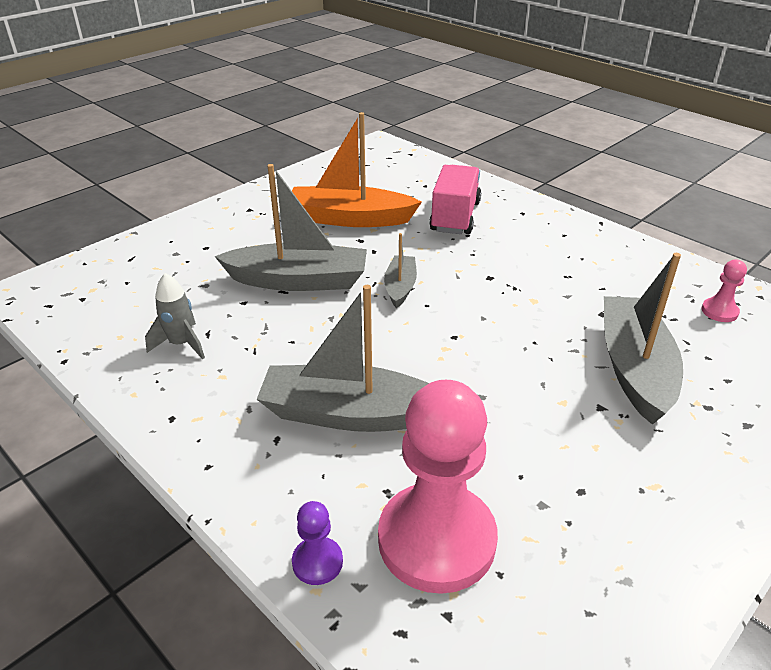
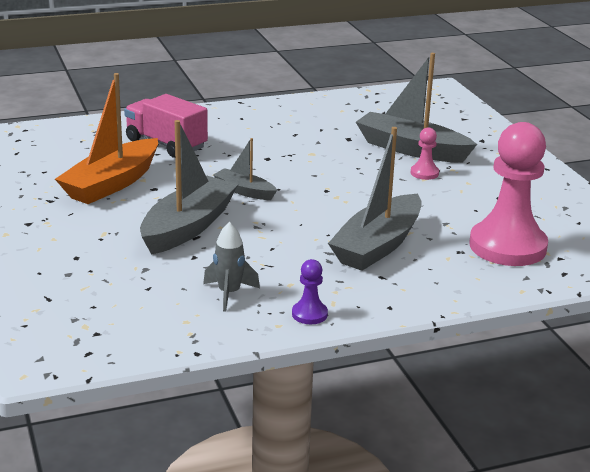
camera: 65 degrees left, 10 degrees down
purple pawn [292,501,343,585] -> purple pawn moved to [292,259,328,324]
pink pawn [702,260,747,322] -> pink pawn moved to [411,127,439,180]

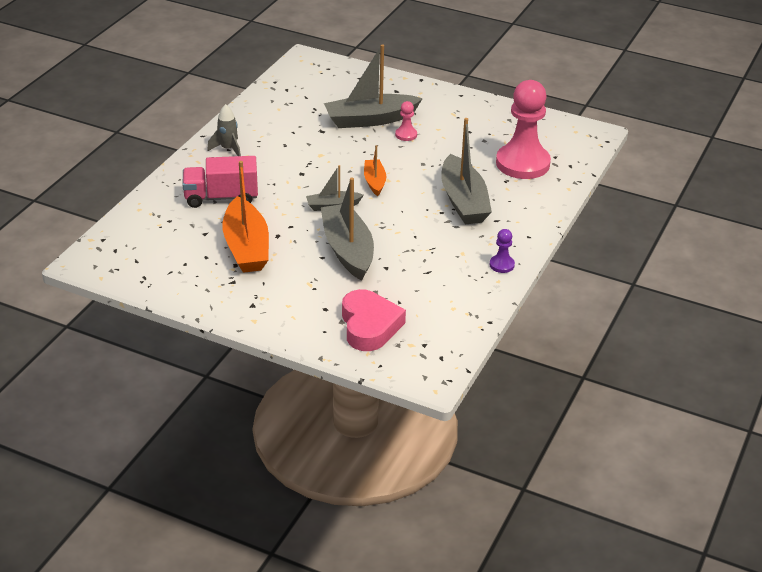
camera: 45 degrees left, 10 degrees up
grey rocket [203,222,260,312] -> grey rocket moved to [207,104,241,156]
none -> pink heart [342,289,406,351]
none -> orange boat [364,145,386,196]

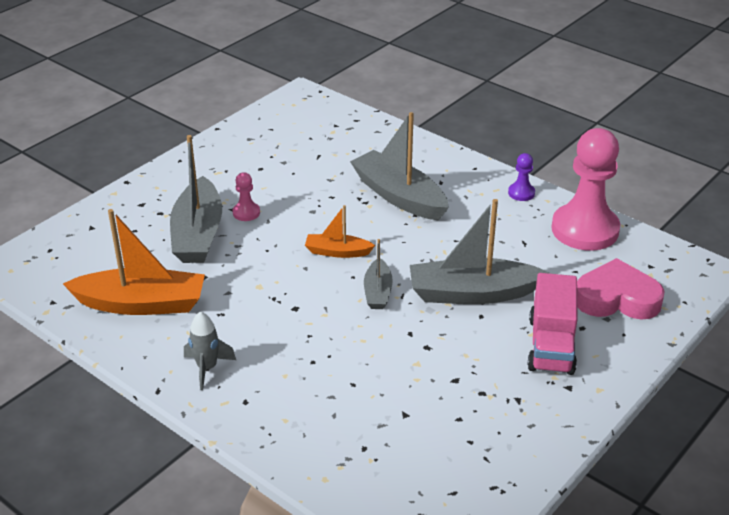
camera: 75 degrees left, 0 degrees up
pink truck [183,156,258,208] -> pink truck moved to [528,273,578,375]
orange boat [222,161,269,273] -> orange boat moved to [63,209,205,315]
grey boat [441,118,492,224] -> grey boat turned 135 degrees counterclockwise [350,112,449,221]
pink pawn [496,80,551,179] -> pink pawn moved to [551,128,620,251]

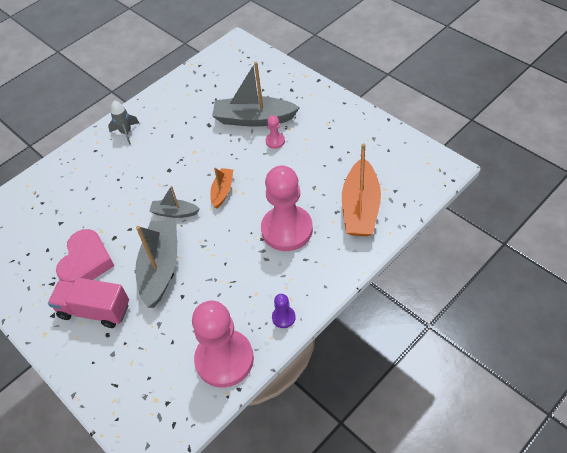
camera: 100 degrees right, 15 degrees up
orange boat [63,209,205,315] -> orange boat moved to [342,143,381,236]
grey boat [350,112,449,221] -> pink pawn [261,166,313,251]
pink heart [577,258,665,320] -> pink heart moved to [56,229,114,283]

